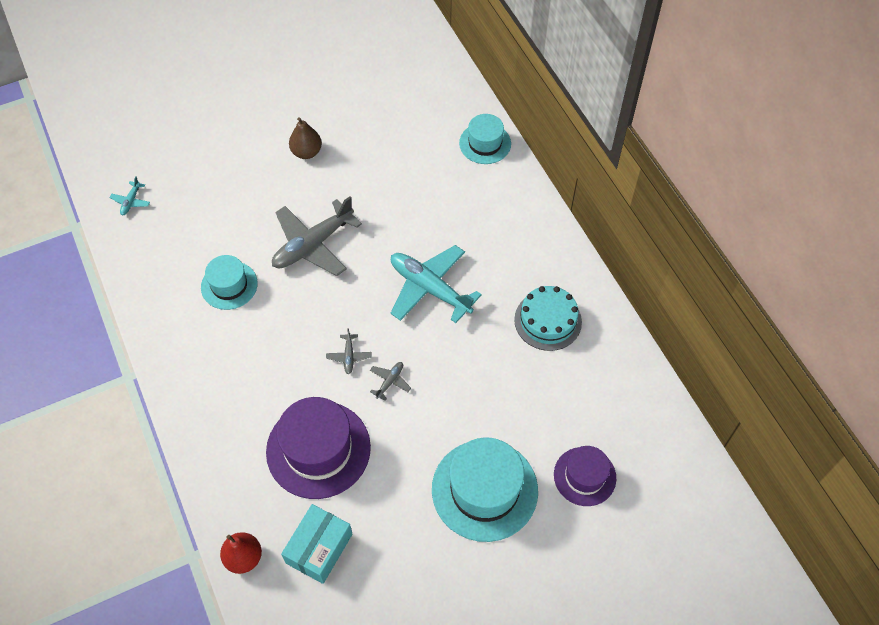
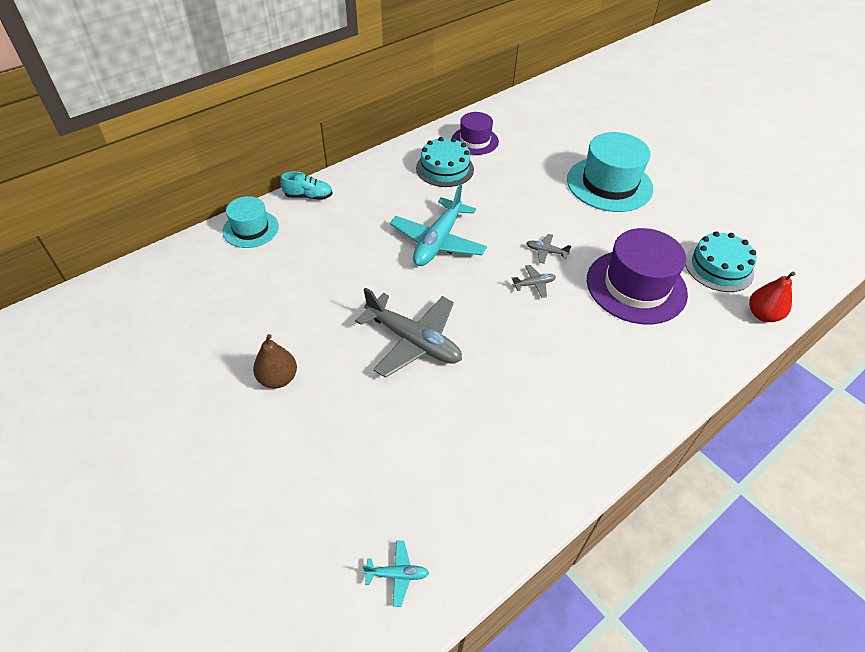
camera: 105 degrees left, 10 degrees down
turquoise hat [201,255,258,310] -> none
turquoise box [281,504,352,584] -> turquoise cake [685,231,757,292]
purple hat [554,446,616,506] -> purple hat moved to [452,112,499,155]
none -> turquoise shoe [280,171,333,200]

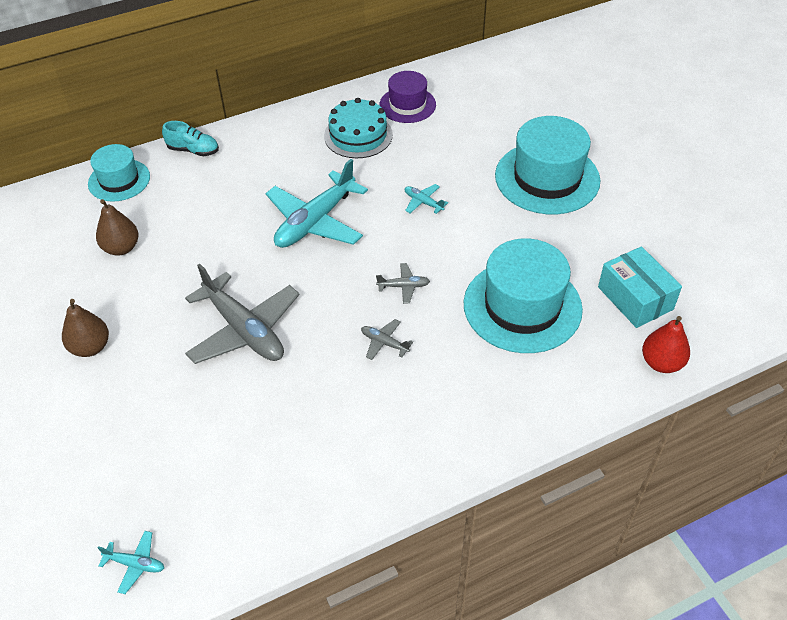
camera: 15 degrees right, 0 degrees up
grey plane [526,234,571,264] -> grey plane moved to [361,319,413,360]
purple hat [587,228,688,324] -> turquoise hat [464,238,583,353]
turquoise cake [685,231,757,292] -> turquoise box [598,246,682,328]
none -> brown pear [96,199,138,256]
none -> turquoise plane [405,184,448,214]

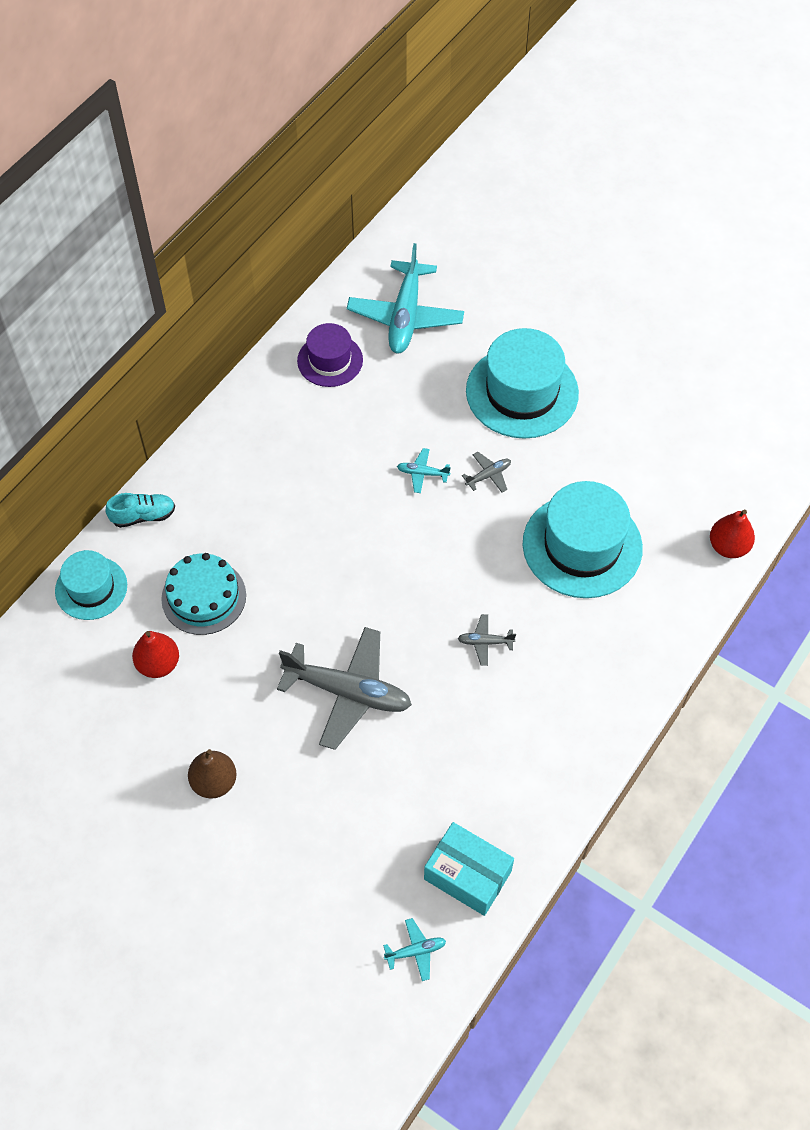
camera: 30 degrees left, 10 degrees up
brown pear [96,199,138,256] -> red pear [132,631,179,678]
turquoise plane [266,159,368,248] -> turquoise plane moved to [347,243,464,353]
turquoise cake [324,98,393,158] -> turquoise cake moved to [161,553,246,635]
grey plane [376,263,430,304] -> grey plane moved to [462,452,511,493]
turquoise box [598,246,682,328] -> turquoise box moved to [424,822,514,916]

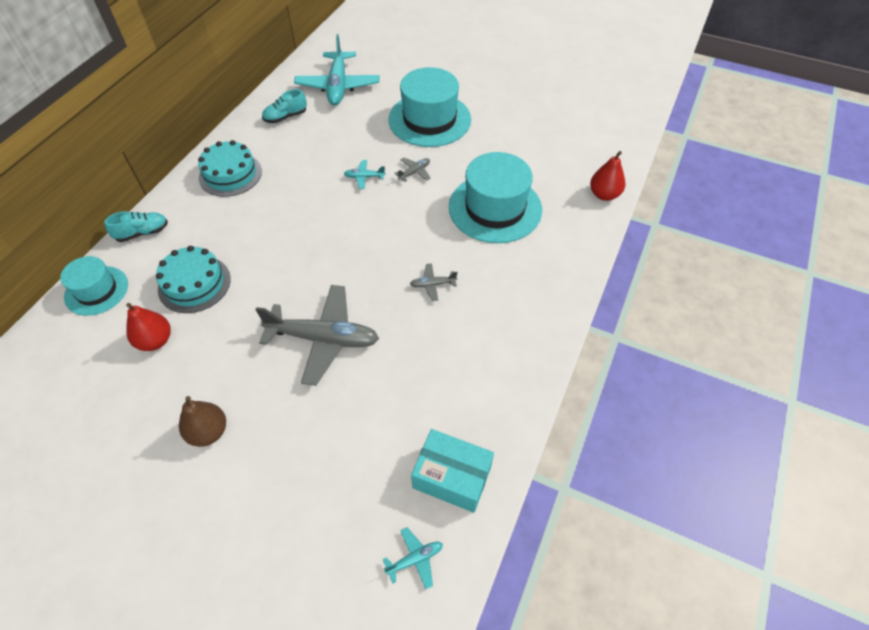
camera: 10 degrees left, 5 degrees down
purple hat [297,323,363,387] -> turquoise shoe [262,89,307,123]
none -> turquoise cake [198,140,262,197]

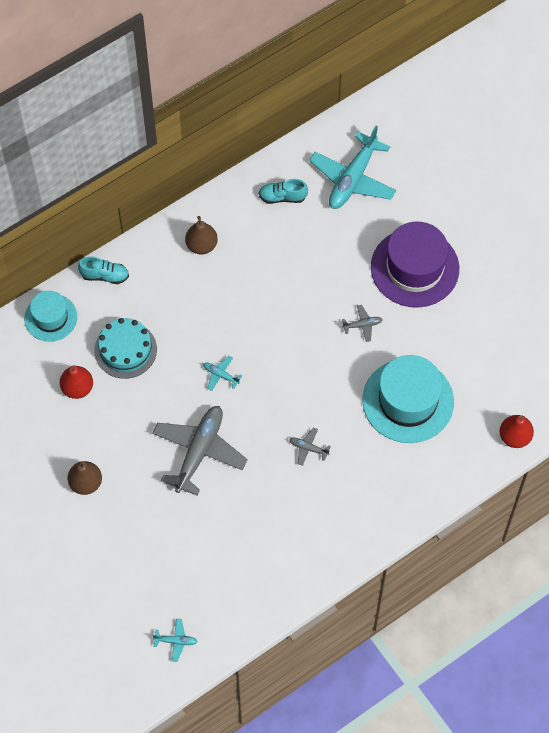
camera: 30 degrees right, 10 degrees up
turquoise cake [198,140,262,197] -> brown pear [185,216,218,254]
grey plane [255,285,379,386] -> grey plane turned 105 degrees counterclockwise [152,406,248,496]
turquoise plane [344,160,386,189] -> turquoise plane moved to [203,356,242,391]
turquoise hat [388,67,471,147] -> purple hat [371,222,459,308]
turquoise box [411,429,494,513] -> none

